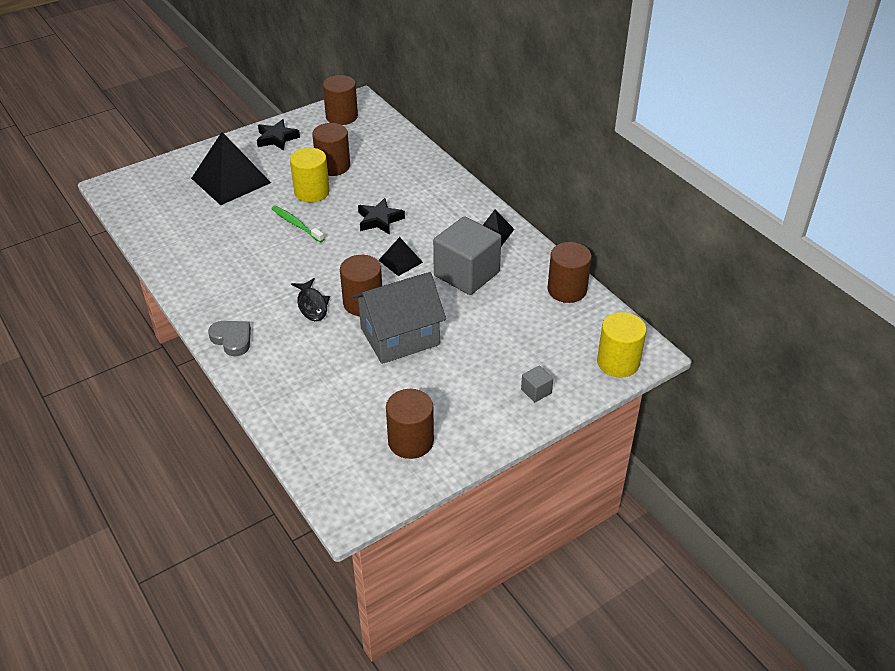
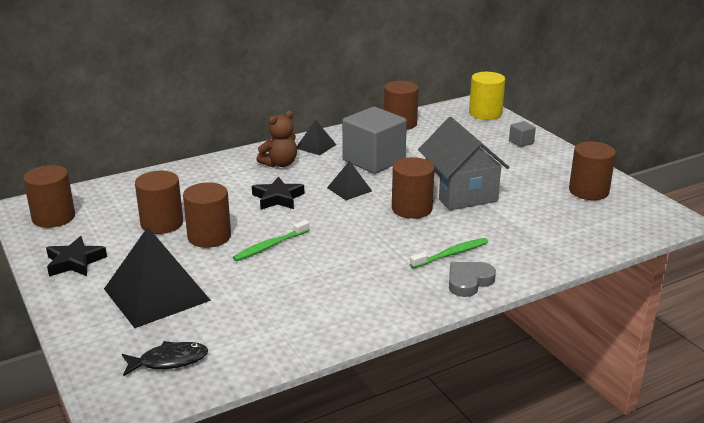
camera: 85 degrees left, 15 degrees down
yellow cylinder [290,148,330,202] -> brown cylinder [183,182,231,248]
black fish [291,278,330,321] -> black fish moved to [122,341,208,376]
none -> brown teddy bear [256,110,297,167]
none -> green toothbrush [410,238,488,268]

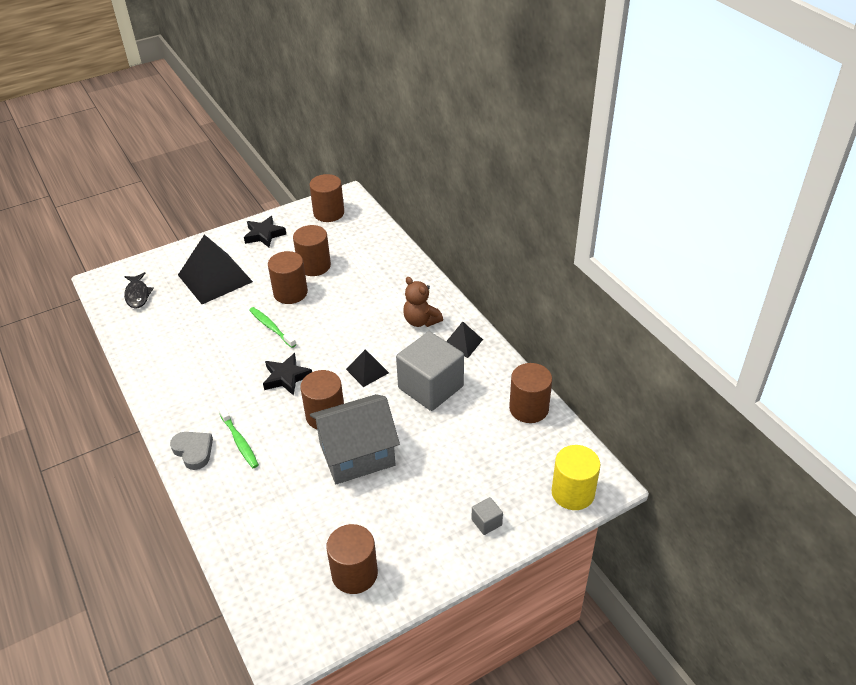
camera: 90 degrees right, 15 degrees up
black star [252,176,304,210] -> black star moved to [263,353,312,396]

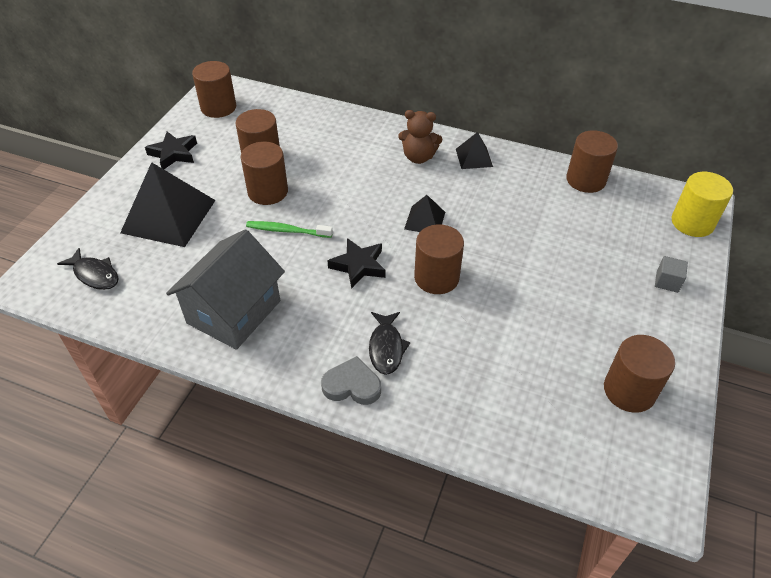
camera: 40 degrees left, 5 degrees up
green toothbrush [219,406,259,468] -> black fish [369,312,410,375]
grey house [310,394,400,484] -> grey house moved to [166,229,285,350]
grey cube [396,331,464,411] -> none

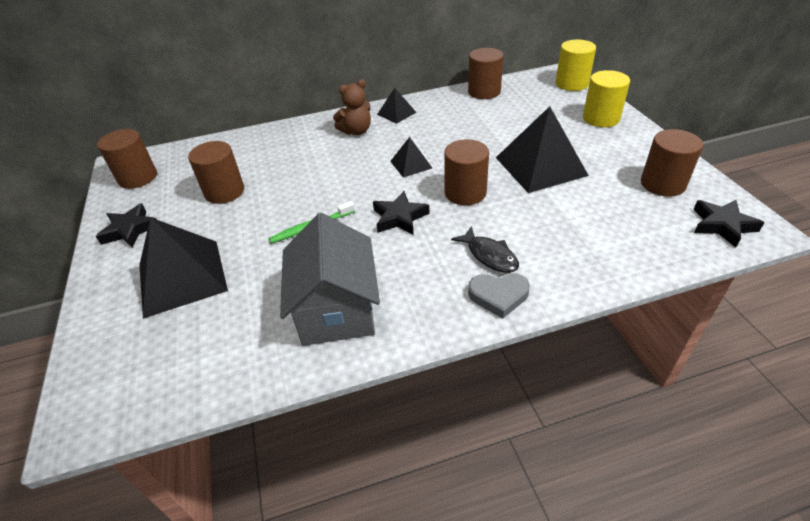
camera: 35 degrees left, 5 degrees down
black fish [57,248,119,290] -> none
brown cylinder [241,141,288,205] -> none
grey heart [321,356,381,405] -> grey heart turned 150 degrees counterclockwise [468,273,530,319]
grey cube [655,256,688,293] -> yellow cylinder [583,70,630,127]
none -> black pyramid [496,106,589,193]
none -> black star [693,200,764,248]

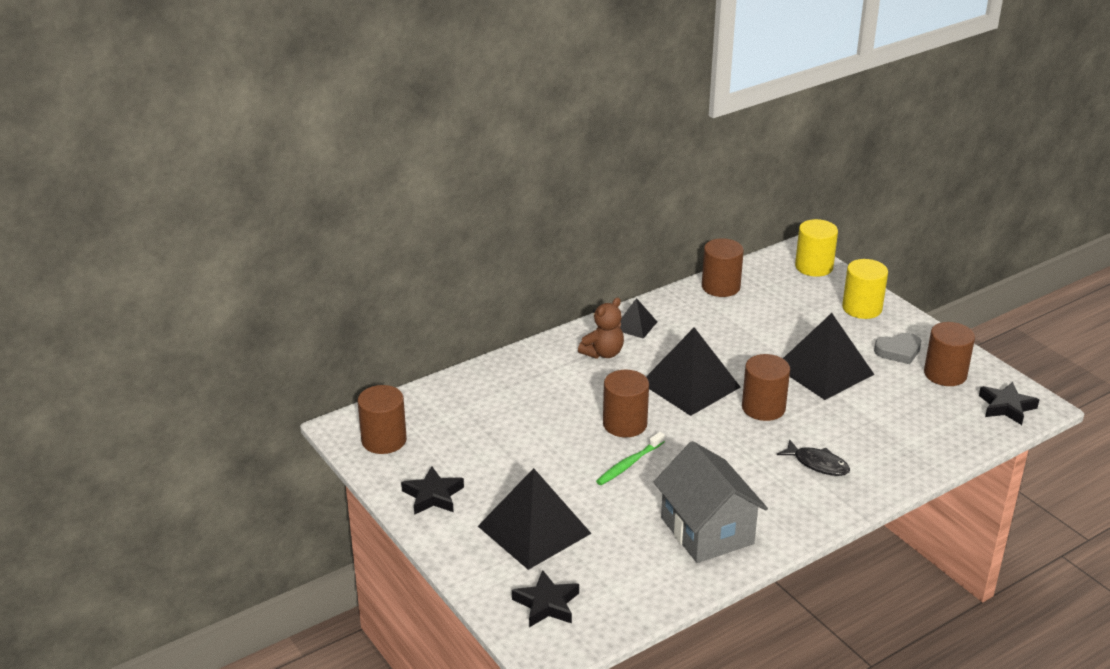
camera: 20 degrees left, 10 degrees down
brown cylinder [188,141,244,204] -> brown cylinder moved to [603,370,649,437]
black star [373,191,430,235] -> black star moved to [512,570,579,627]
black pyramid [390,137,432,178] -> black pyramid [646,327,741,416], size x2.00
grey heart [468,273,530,319] -> grey heart moved to [874,333,921,364]

